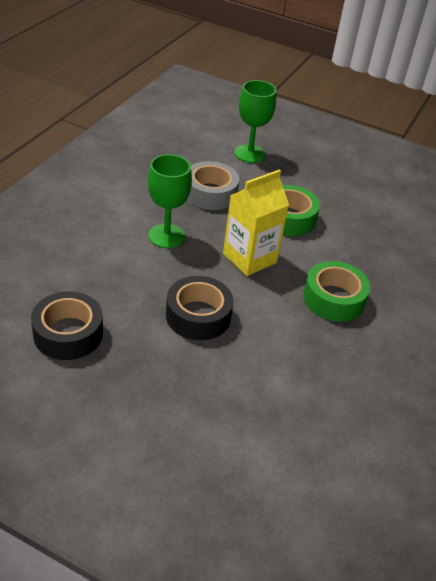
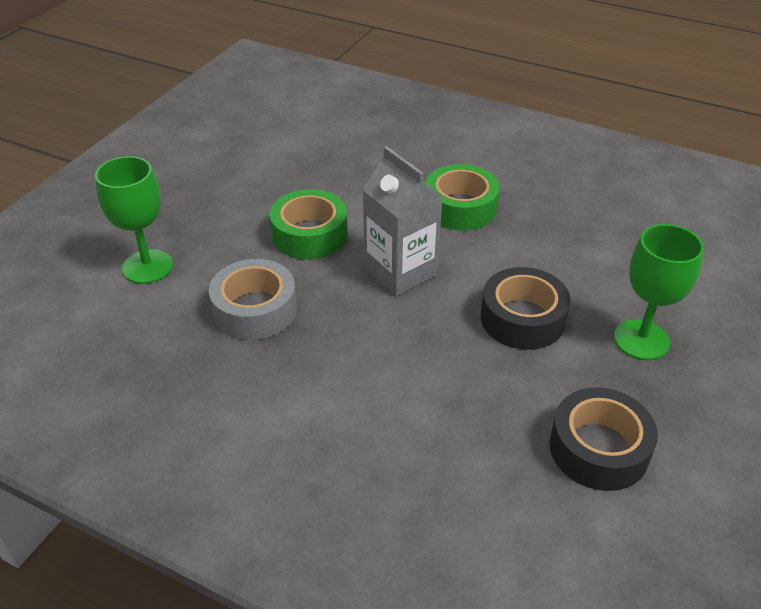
camera: 85 degrees left, 0 degrees up
green goblet [148,154,192,248] -> green goblet moved to [614,224,704,360]
yellow carton [223,170,289,276] -> grey carton [363,146,443,296]

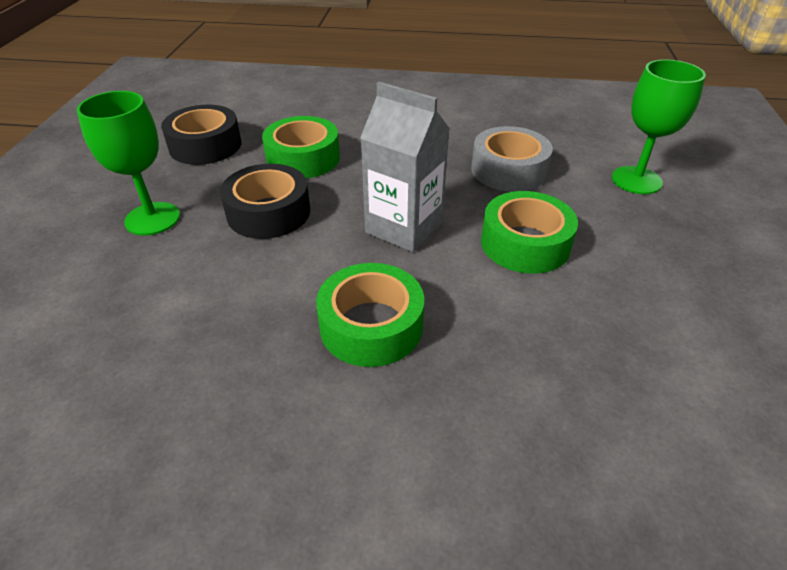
camera: 160 degrees right, 0 degrees up
none -> green tape [262,116,340,178]

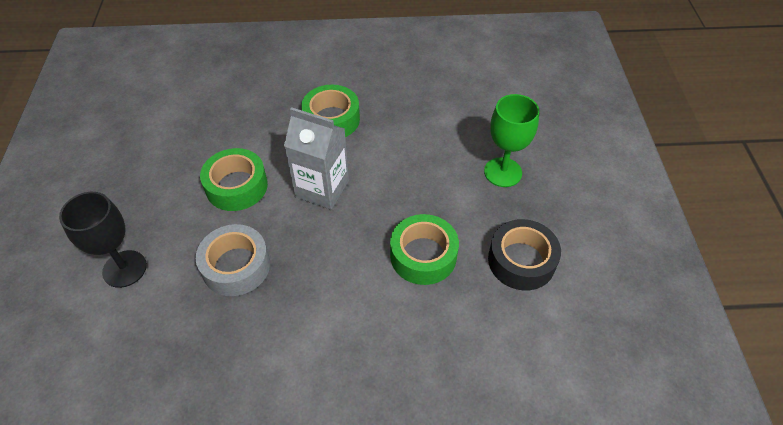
camera: 170 degrees right, 10 degrees up
black tape [220,164,310,239] -> none
green goblet [612,59,706,194] -> black goblet [59,192,147,288]

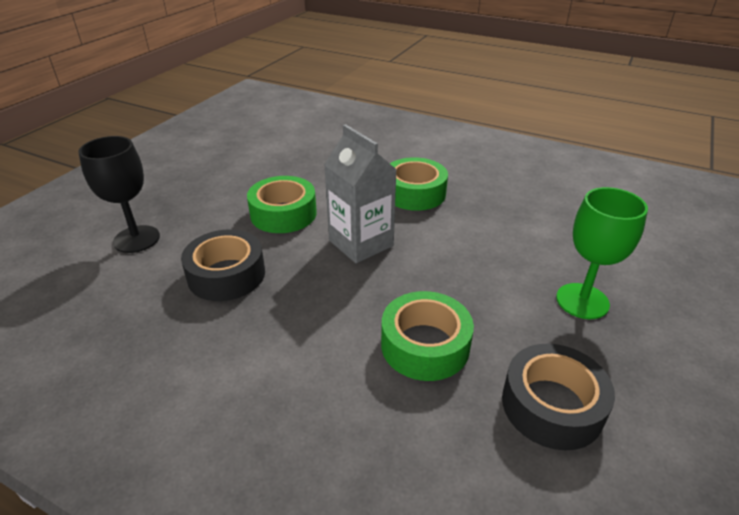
camera: 30 degrees right, 15 degrees down
grey tape [196,224,270,296] -> black tape [181,230,265,301]

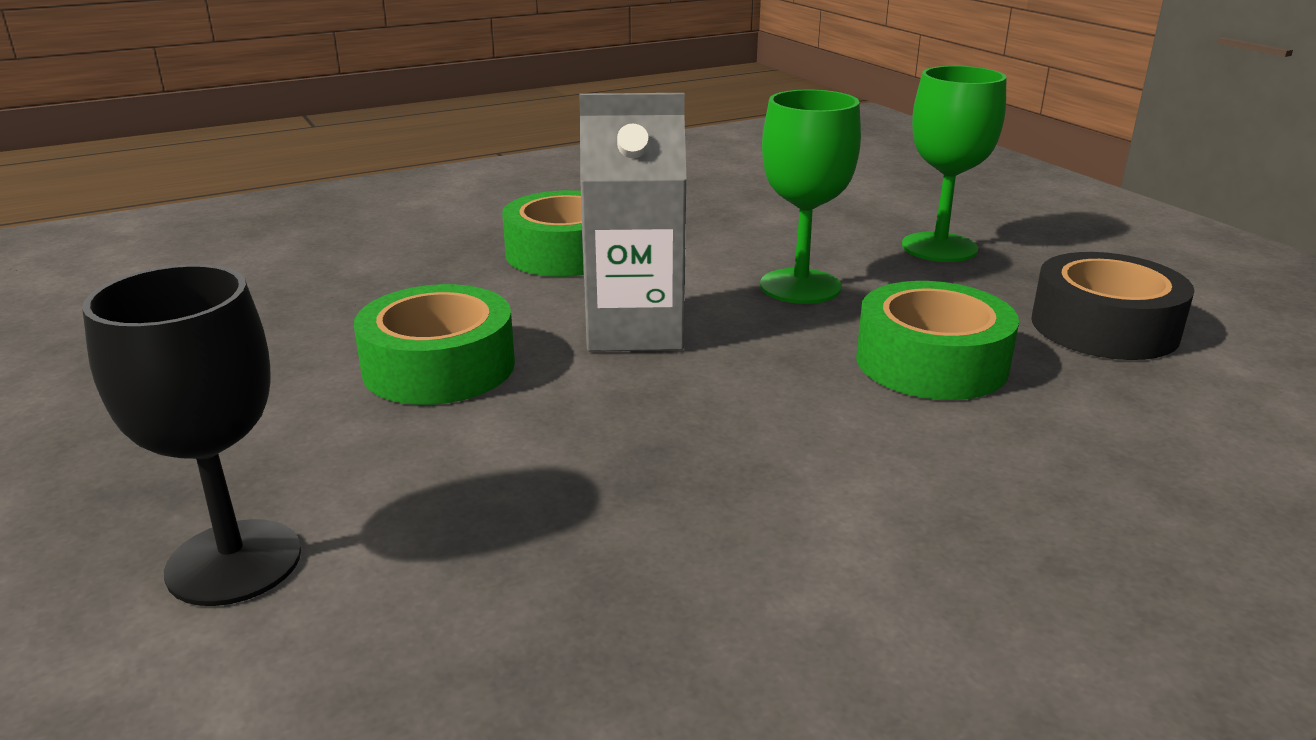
camera: 55 degrees left, 10 degrees down
black tape [181,230,265,301] -> none
none -> green goblet [760,90,861,304]

